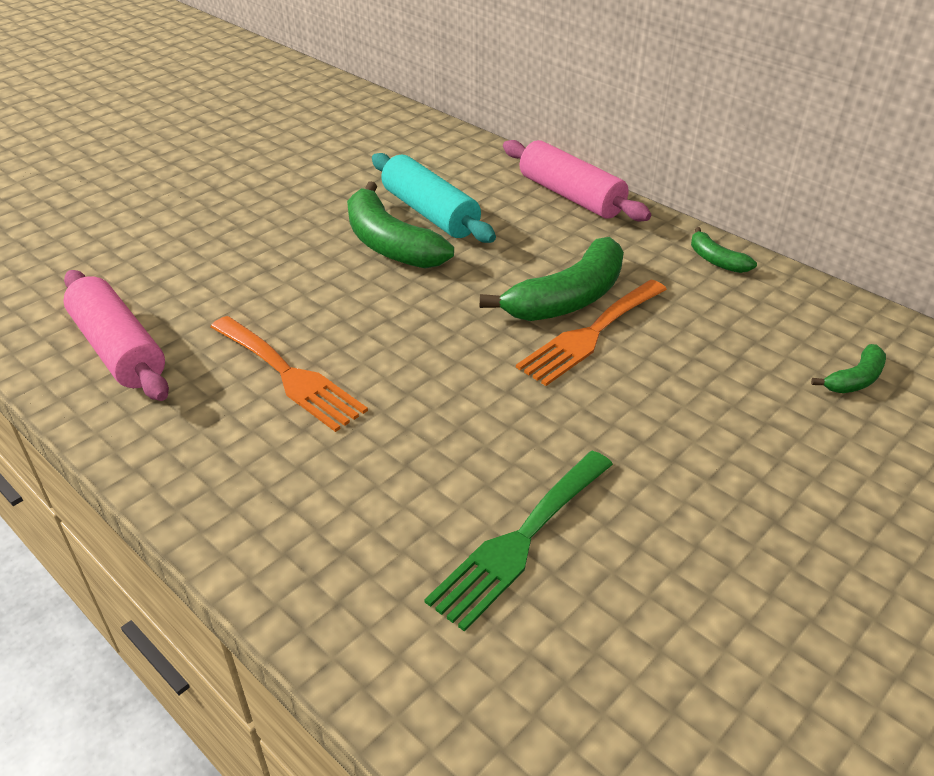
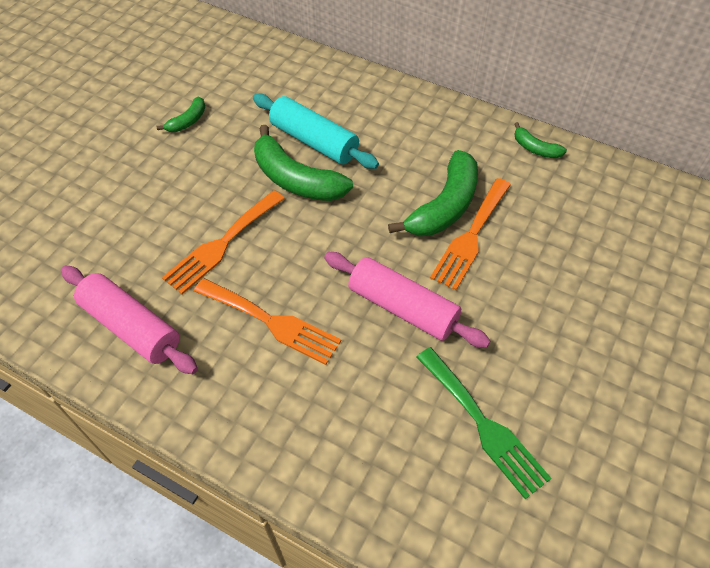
camera: 15 degrees left, 15 degrees up
green fork [424,451,613,632] -> green fork turned 60 degrees counterclockwise [416,347,552,499]
pink rolling pin [503,140,651,221] -> pink rolling pin moved to [324,252,491,348]
green banana [811,344,886,393] -> green banana moved to [157,96,205,132]
none -> orange fork [162,190,285,294]

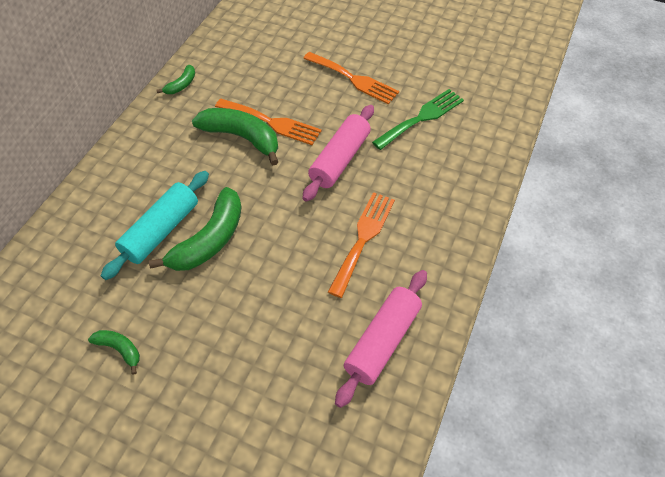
camera: 95 degrees left, 0 degrees up
orange fork [162,190,285,294] -> orange fork moved to [303,52,399,104]

